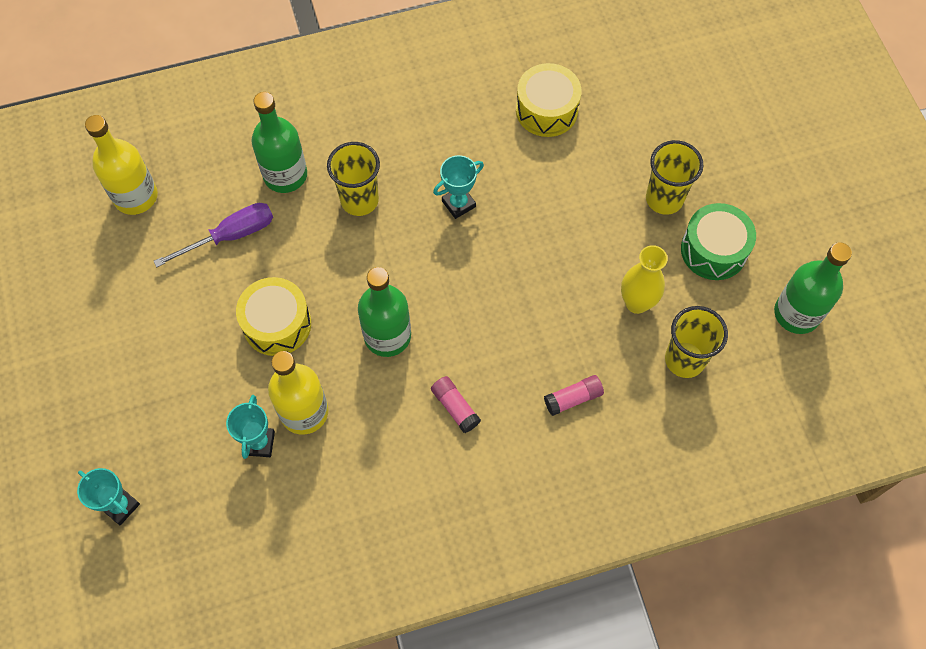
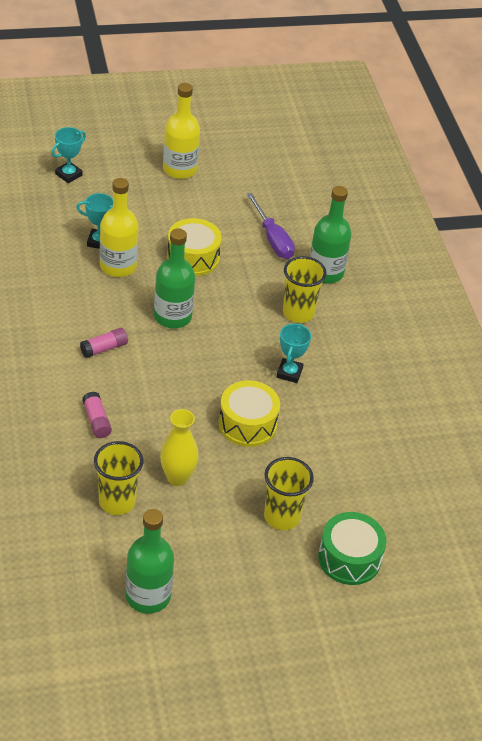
camera: 90 degrees right, 20 degrees down
yellow bottle [85,115,158,215] -> yellow bottle moved to [163,83,200,179]
turquoise trophy [433,155,484,219] -> turquoise trophy turned 45 degrees clockwise [277,323,311,383]
yellow drum [516,63,582,137] -> yellow drum moved to [219,380,280,447]
green drum [681,203,756,280] -> green drum moved to [318,512,387,585]

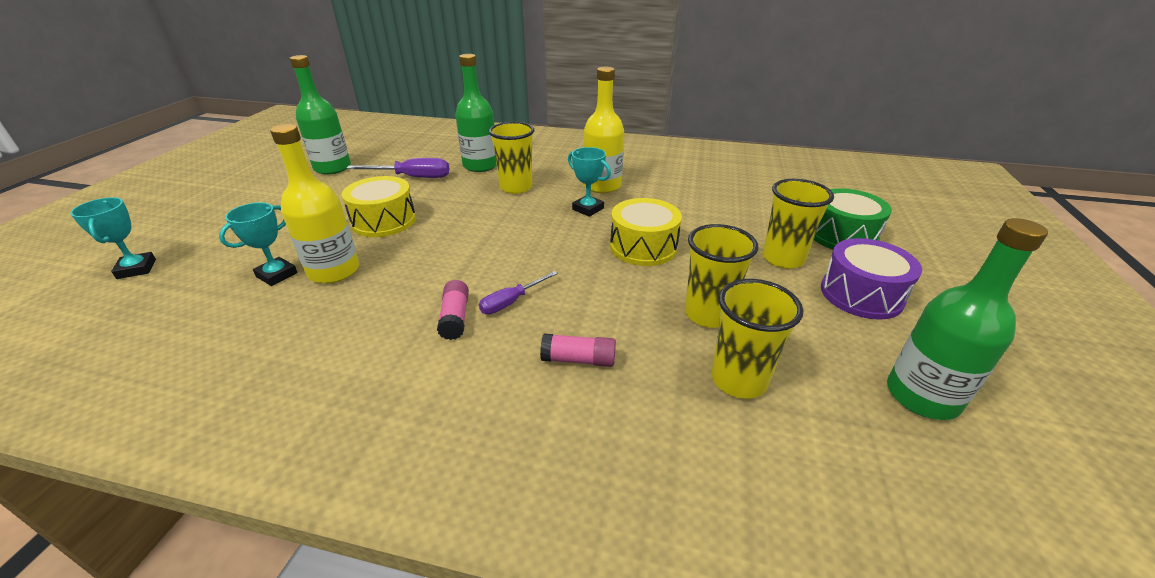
camera: 60 degrees left, 10 degrees down
green bottle [154,228,195,328] -> green bottle moved to [290,55,351,174]
yellow vase [160,409,199,486] -> yellow cup [685,224,758,328]
yellow bottle [163,83,200,179] -> yellow bottle moved to [583,67,624,193]
none -> purple screwdriver [479,271,558,314]
none -> purple drum [821,238,922,320]

